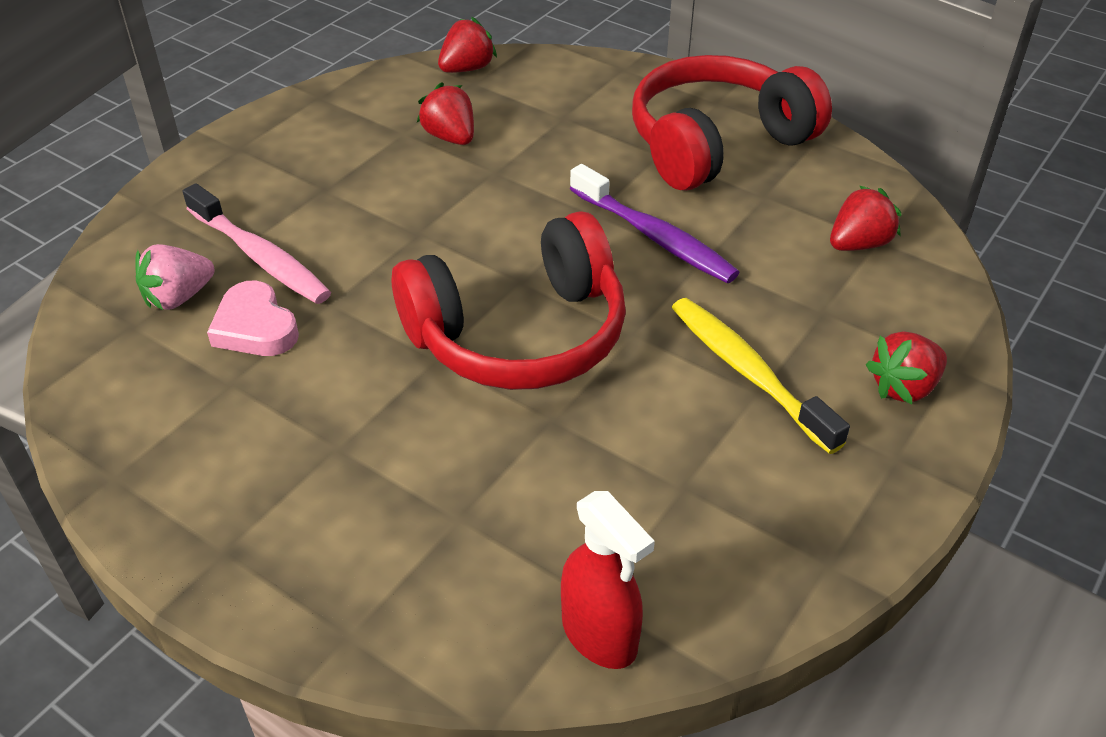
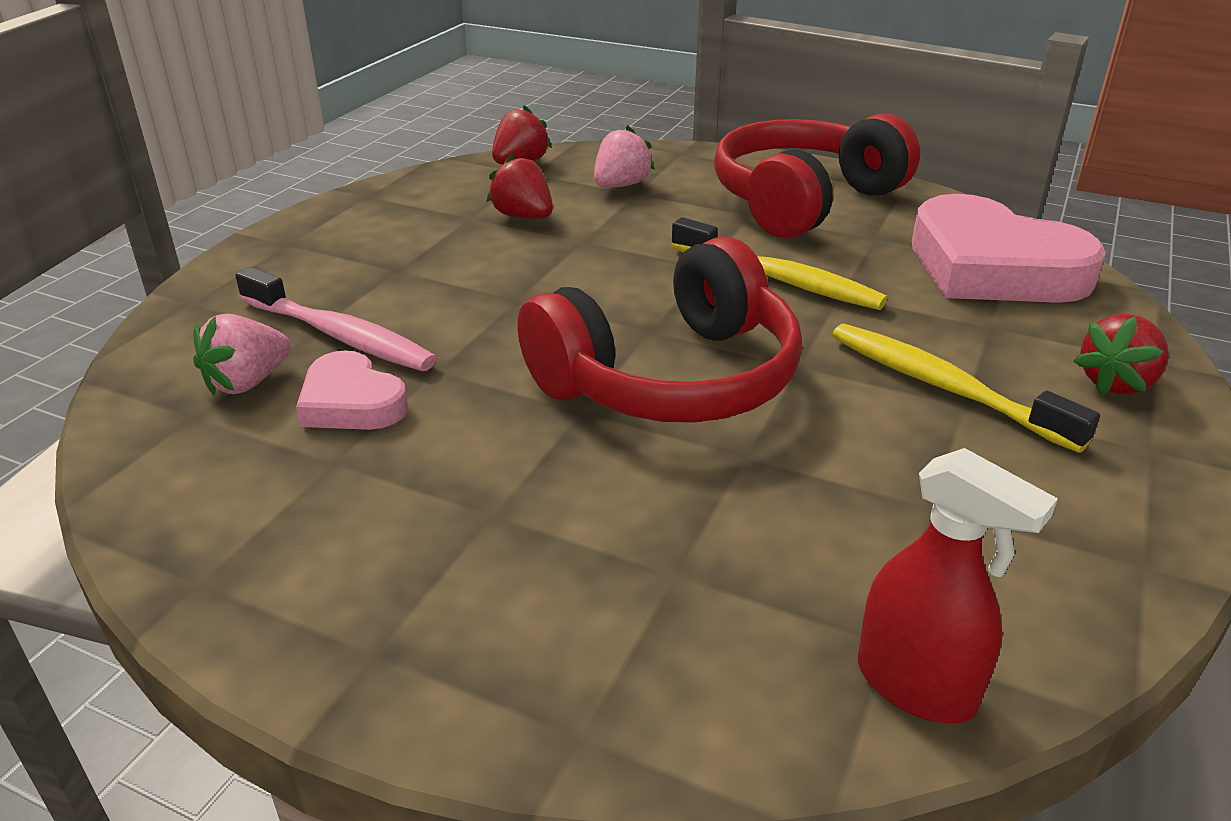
camera: 10 degrees left, 10 degrees down
purple toothbrush [570,164,739,283] -> yellow toothbrush [671,217,888,310]
red strawberry [830,186,901,251] -> pink heart [912,194,1106,303]
none -> pink strawberry [594,125,655,188]

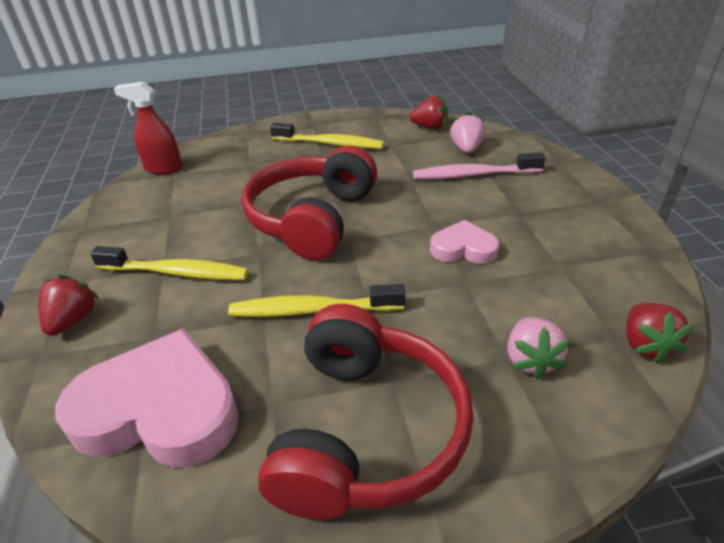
camera: 145 degrees right, 5 degrees up
pink heart [296,350,408,430] -> pink heart moved to [430,220,499,264]
red strawberry [486,154,553,219] -> red strawberry moved to [410,95,448,129]
none -> yellow toothbrush [270,122,384,149]

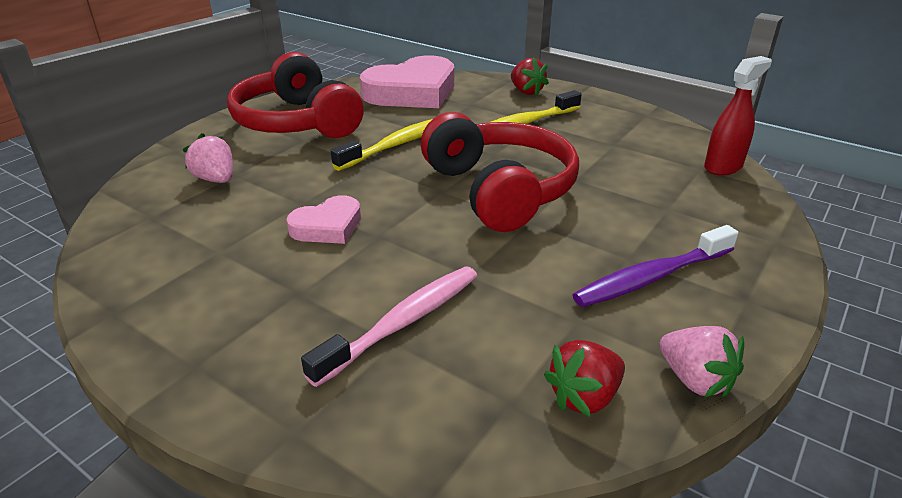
camera: 135 degrees right, 5 degrees down
yellow toothbrush [270,122,384,149] -> purple toothbrush [572,225,738,307]
pink strawberry [450,112,486,153] -> pink strawberry moved to [659,326,744,398]
red strawberry [626,303,694,364] -> none

